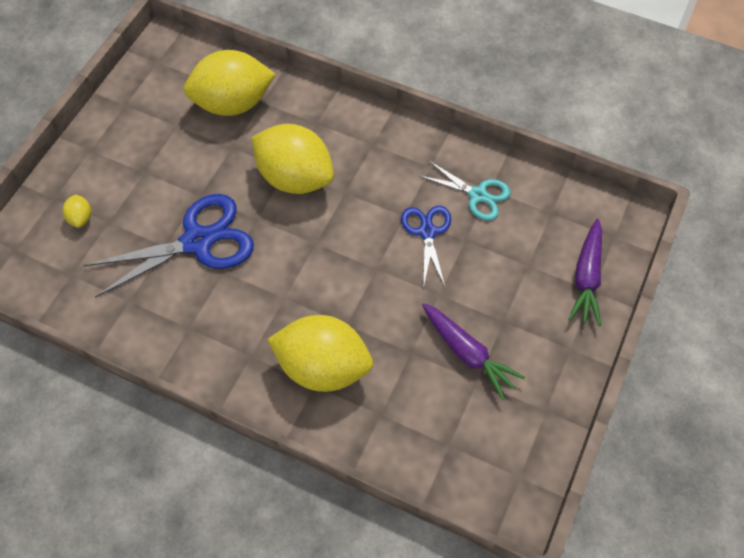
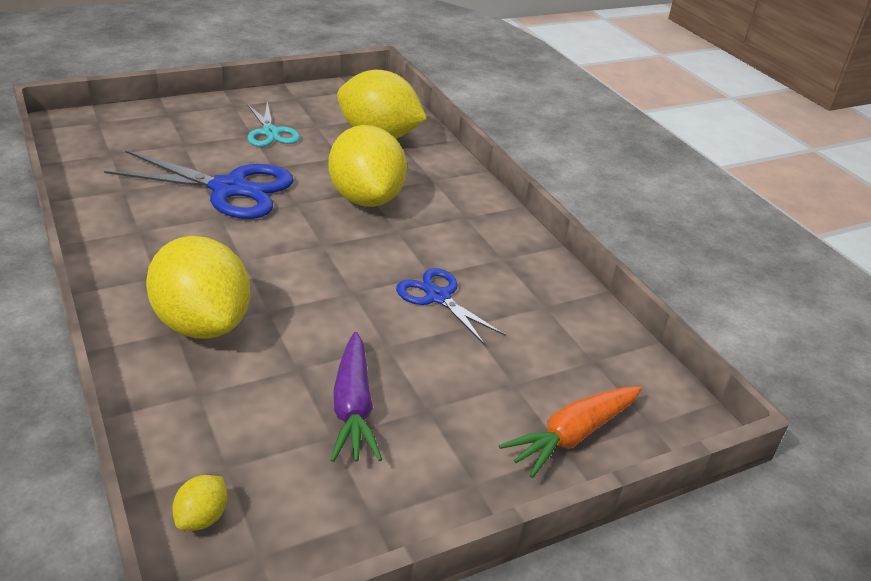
camera: 35 degrees right, 25 degrees down
yellow lemon [62,194,91,228] -> yellow lemon moved to [172,475,227,531]
blue scissors [401,206,451,288] -> blue scissors turned 75 degrees counterclockwise [396,268,506,345]
turquoise scissors [420,160,511,221] -> turquoise scissors moved to [247,102,300,147]
purple carrot [568,219,602,326] -> orange carrot [499,386,642,478]

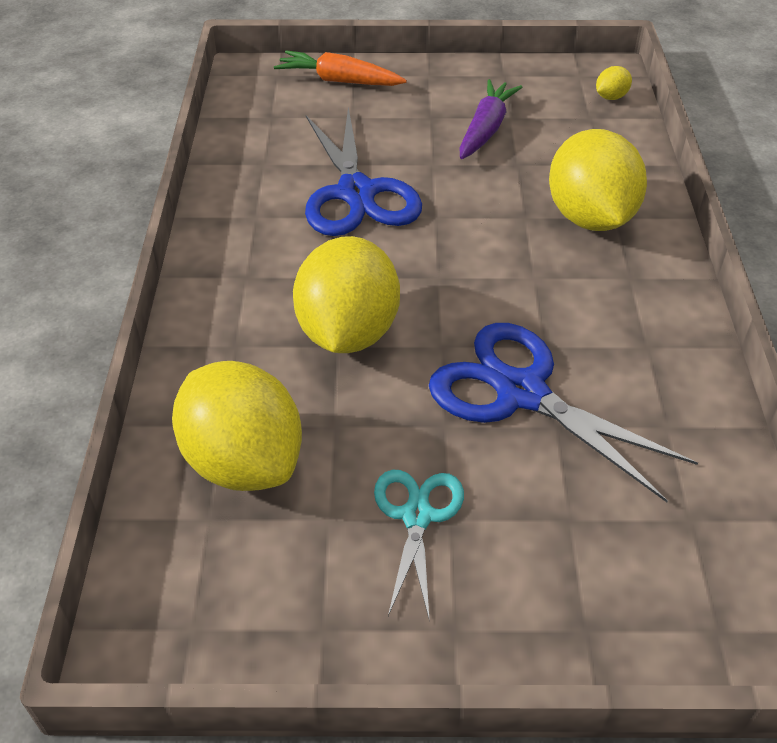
camera: 150 degrees left, 10 degrees up
blue scissors [396,268,506,345] -> blue scissors [305,107,422,236], size x1.72
orange carrot [499,386,642,478] -> orange carrot turned 150 degrees counterclockwise [274,50,407,86]

